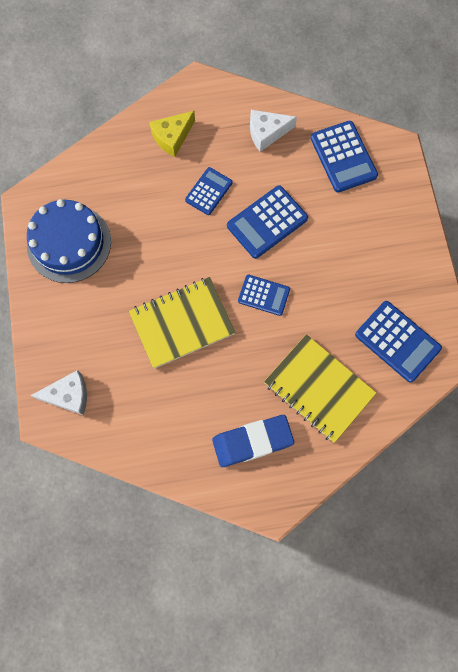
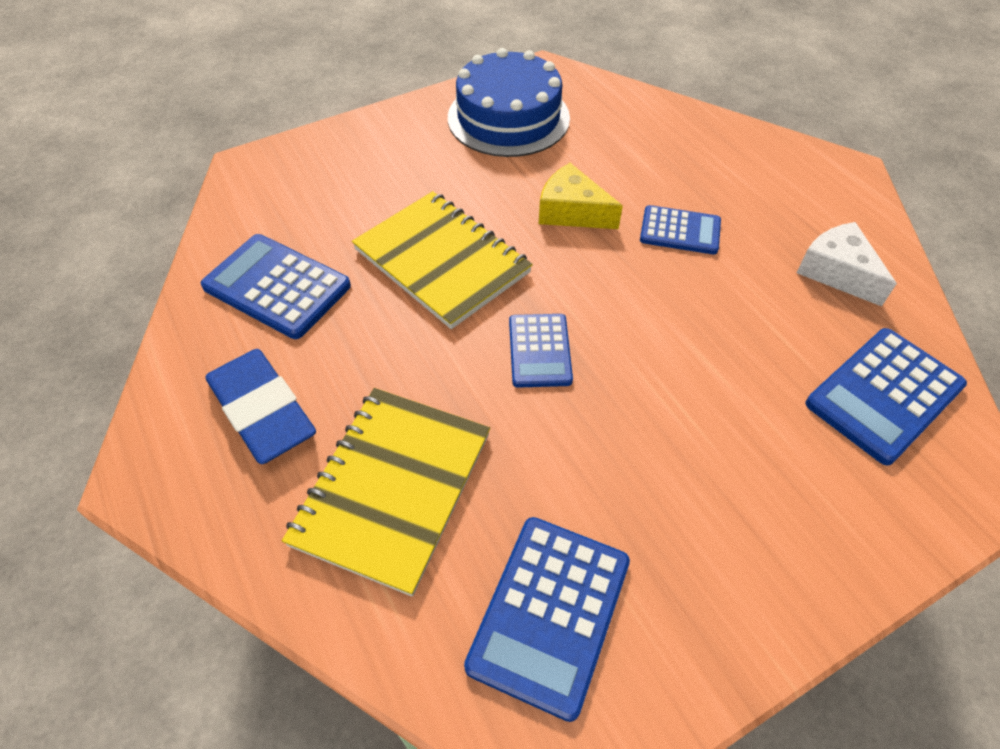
camera: 70 degrees right, 20 degrees down
white cheese [30,370,87,415] -> none
yellow cheese [149,111,195,157] -> yellow cheese moved to [539,163,623,229]
blue calculator [227,185,308,259] -> blue calculator moved to [201,234,351,339]

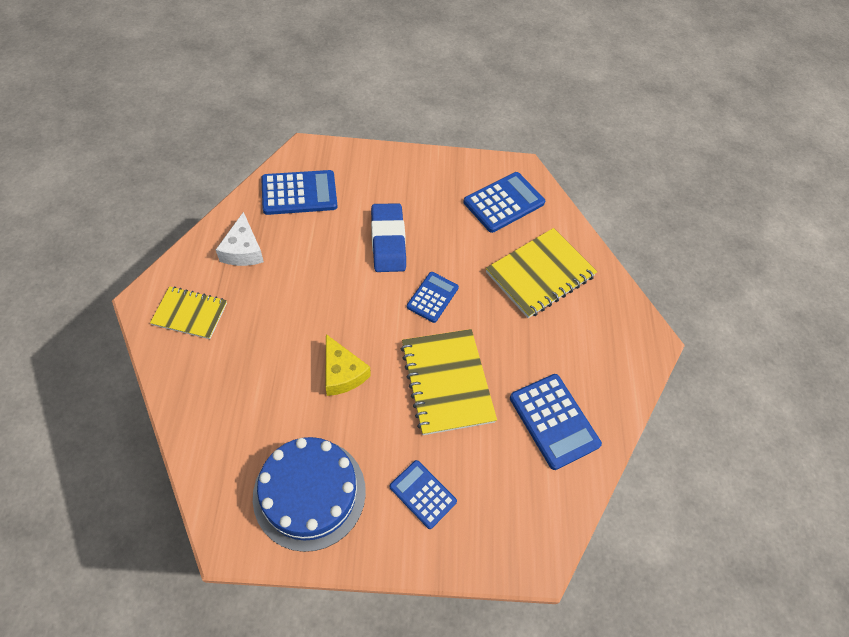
camera: 155 degrees left, 5 degrees up
blue eraser [205,349,316,464] -> blue eraser moved to [371,203,406,272]
blue calculator [640,205,721,255] -> blue calculator moved to [389,460,457,529]
none -> yellow notebook [150,286,227,339]

